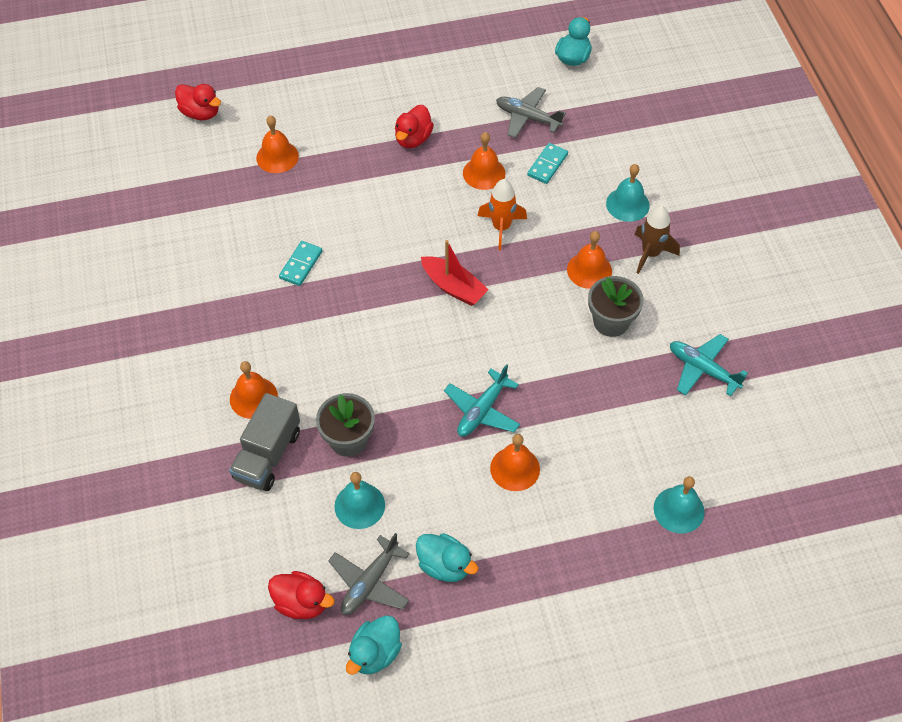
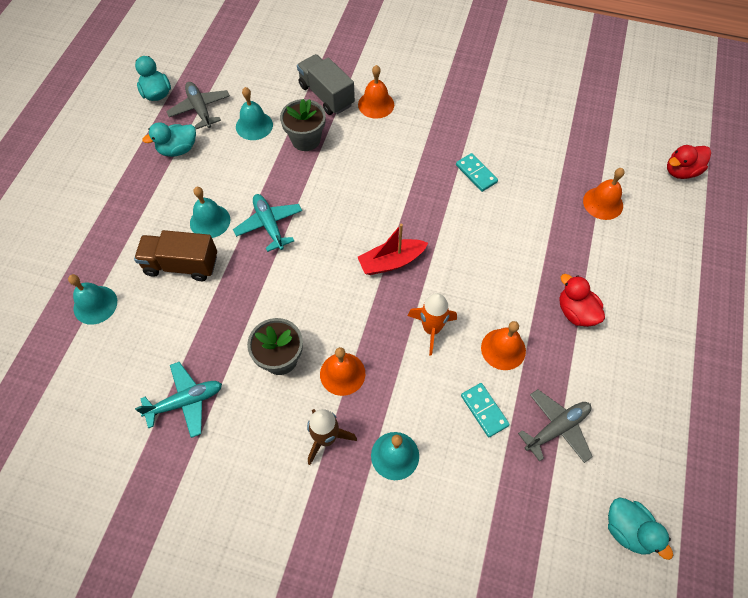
camera: 120 degrees right, 5 degrees up
red duck [268,571,334,619] -> none
orange bell [490,434,540,491] -> turquoise bell [190,187,230,238]
none -> brown truck [134,230,217,281]

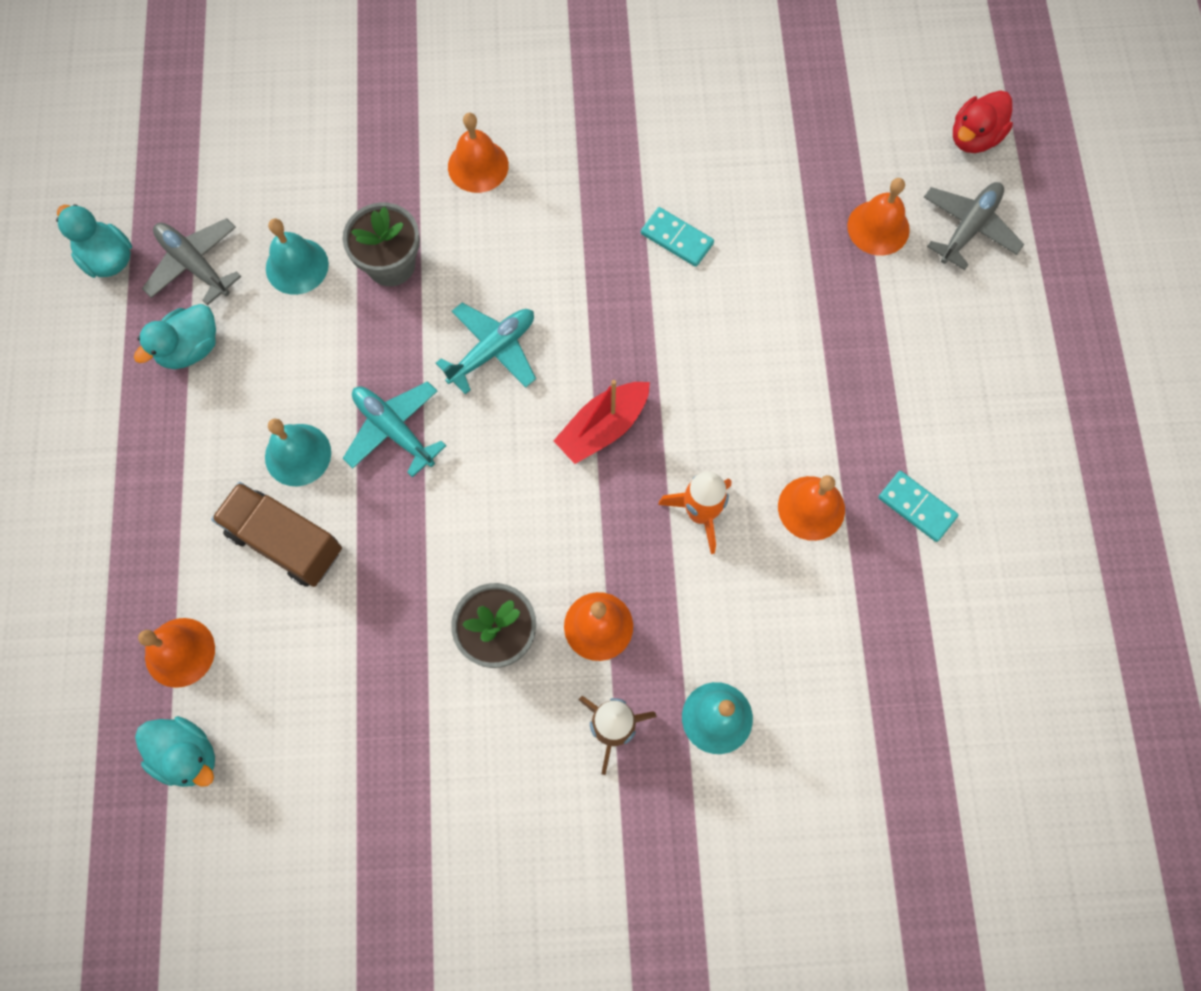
camera: 20 degrees left, 10 degrees up
turquoise bell [68,274,117,325] -> orange bell [138,618,215,688]
brown truck [134,230,217,281] -> brown truck turned 45 degrees clockwise [211,482,342,587]
turquoise plane [135,362,222,438] -> turquoise plane moved to [436,303,536,394]
grey truck [297,54,355,115] -> none
turquoise domino [461,383,510,437] -> turquoise domino moved to [878,471,958,542]
grey plane [518,389,592,463] -> grey plane moved to [924,182,1024,270]
red duck [559,274,605,327] -> none
turquoise duck [608,497,673,560] -> turquoise duck moved to [135,716,215,787]

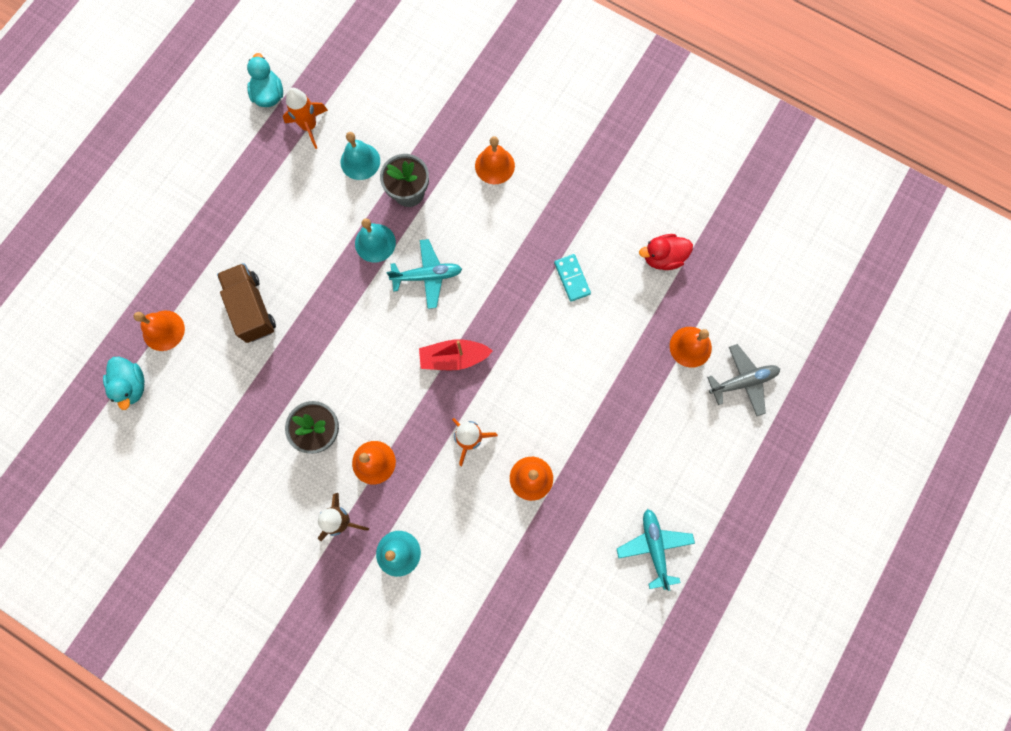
camera: 35 degrees right, 5 degrees up
turquoise duck [134,304,216,369] -> none
grey plane [142,218,241,306] -> orange rocket [283,88,328,149]
turquoise bell [265,418,331,486] -> turquoise bell moved to [355,218,396,262]
turquoise plane [343,381,446,478] -> turquoise plane moved to [617,509,695,591]
turquoise domino [878,471,958,542] -> none
red duck [953,90,1013,153] -> red duck moved to [639,234,693,270]

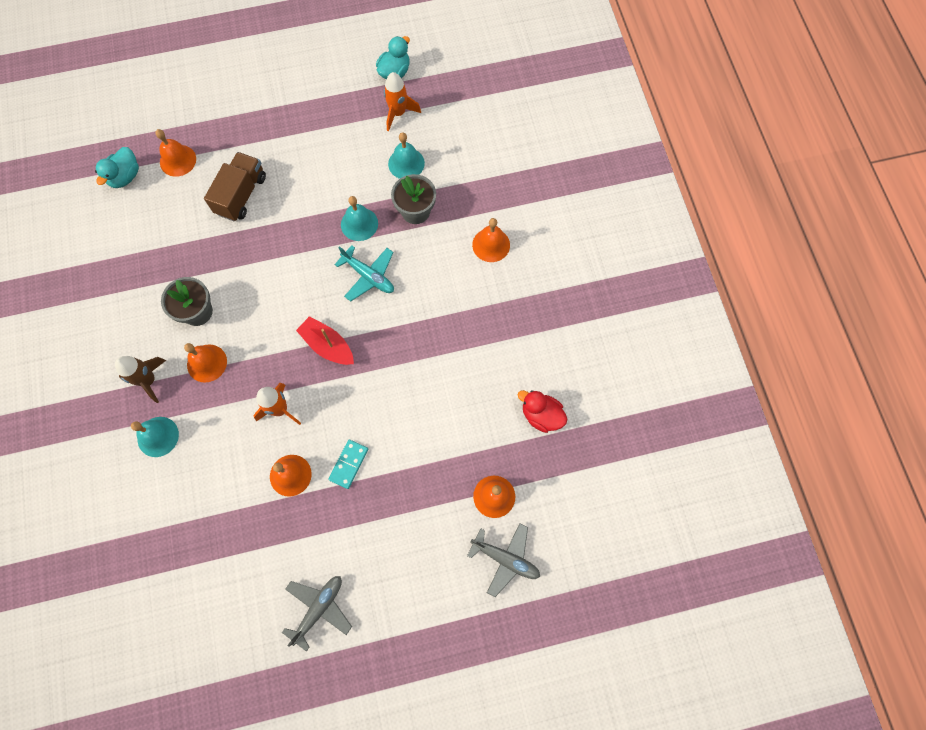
camera: 45 degrees right, 5 degrees down
turquoise domino [554,254,591,302] -> turquoise domino moved to [328,440,368,489]
turquoise plane [617,509,695,591] -> grey plane [282,576,352,652]

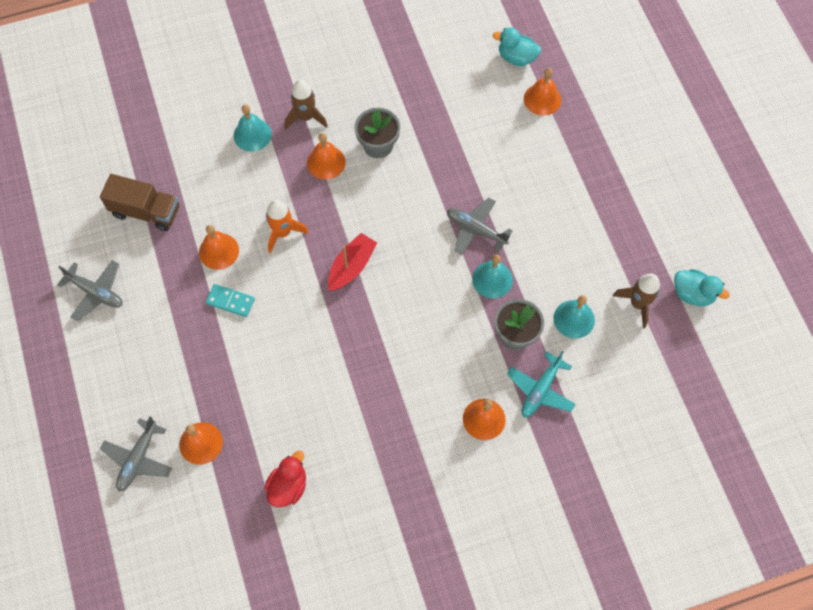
camera: 85 degrees right, 5 degrees down
brown truck [204,152,266,221] -> brown truck moved to [100,174,179,231]
turquoise plane [334,245,394,301] -> turquoise plane moved to [507,351,576,417]
orange rocket [384,72,421,131] -> brown rocket [613,274,660,328]
none -> grey plane [447,198,513,255]

